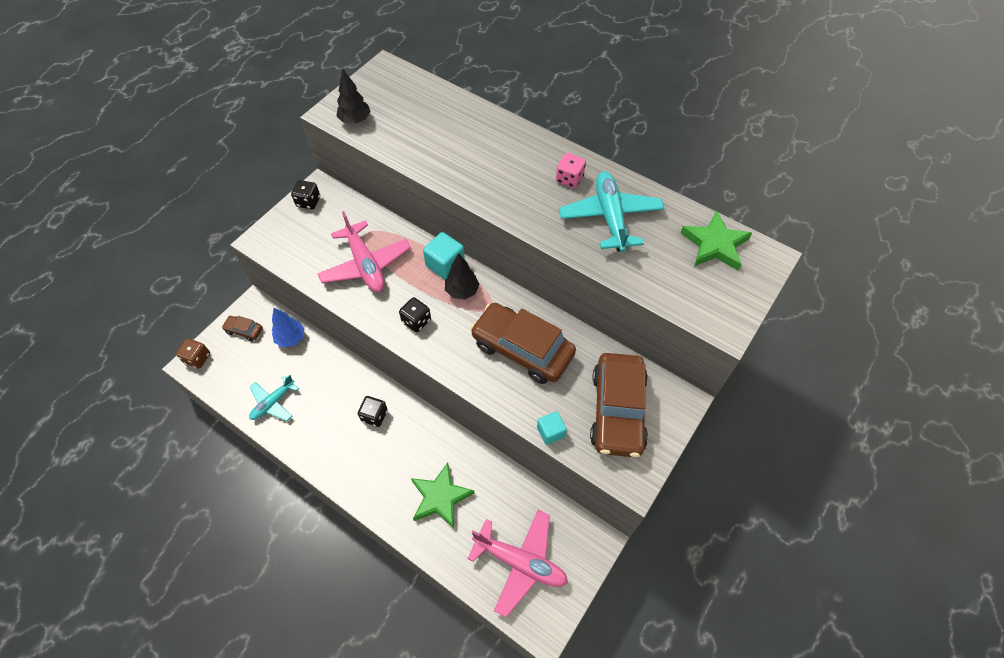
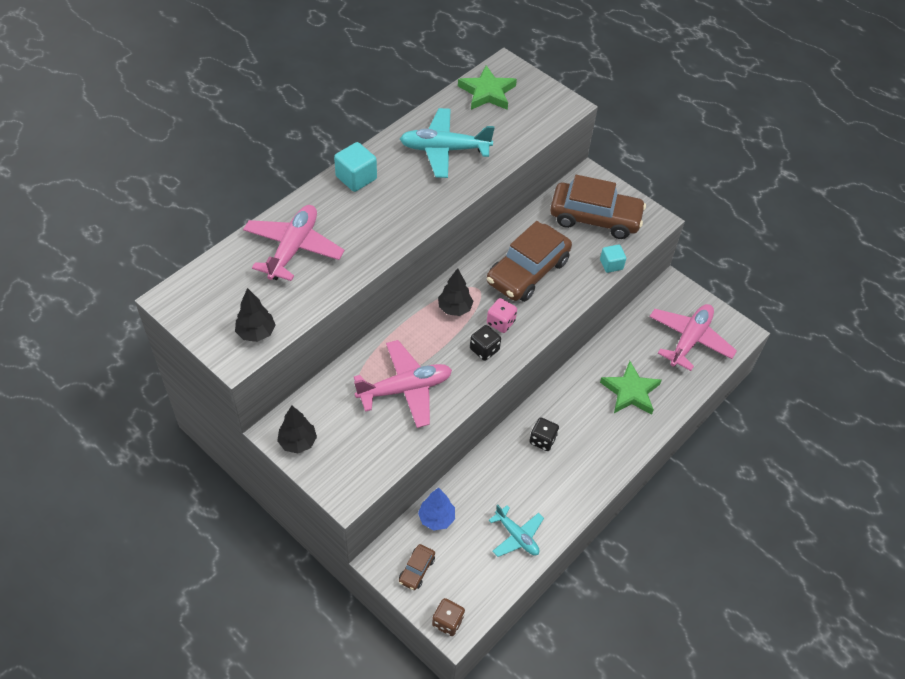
camera: 85 degrees left, 5 degrees down
black dice [291,180,320,210] -> black tree [277,405,317,453]
turquoise cube [423,232,465,280] -> turquoise cube moved to [334,142,377,192]
pink dice [556,153,586,188] -> pink dice moved to [487,298,517,333]
none -> pink plane [243,205,345,281]

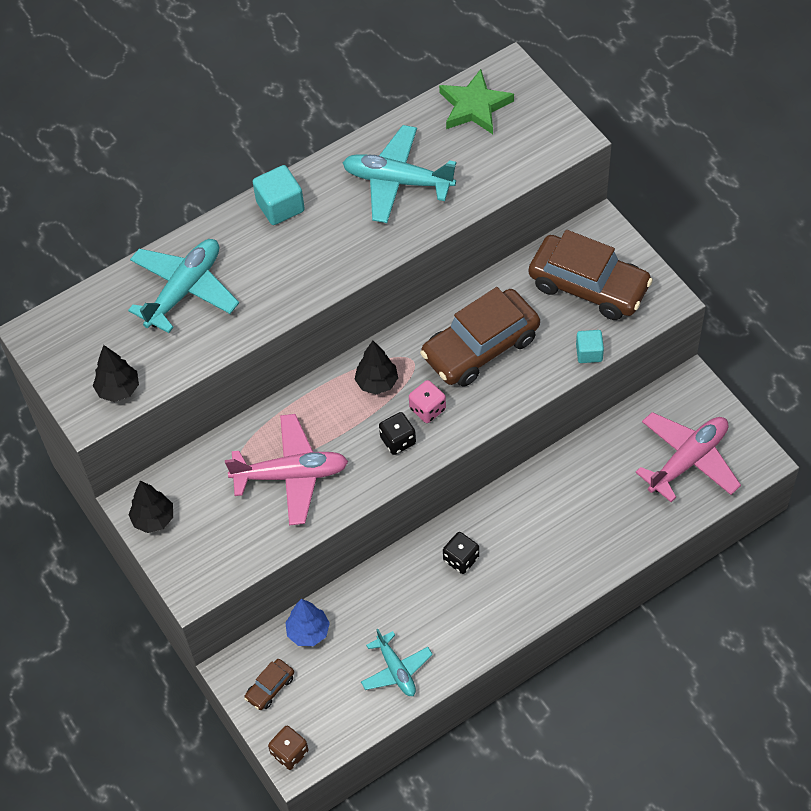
camera: 20 degrees right, 5 degrees up
pink plane [243,205,345,281] -> turquoise plane [128,239,239,333]
green star [600,361,662,415] -> none

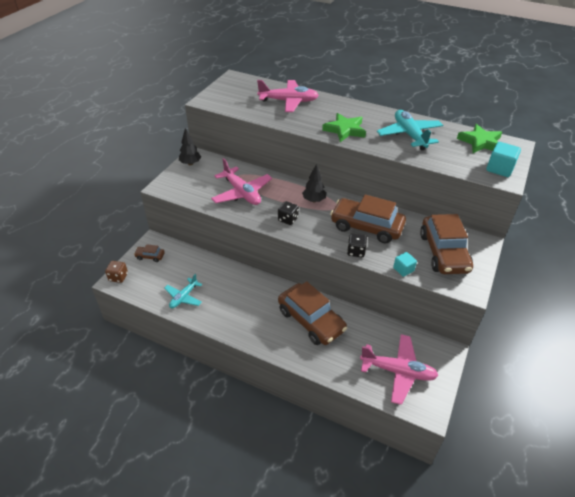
camera: 55 degrees right, 15 degrees down
black tree [93,345,139,402] -> none
turquoise plane [128,239,239,333] -> pink plane [257,80,319,112]
turquoise cube [253,165,305,225] -> turquoise cube moved to [487,142,521,177]
blue tree [285,599,330,646] -> none
pink dice [409,380,446,423] -> none
black dice [443,532,479,574] -> black dice moved to [347,233,367,257]
none -> brown car [278,281,347,345]
none -> green star [322,113,366,142]

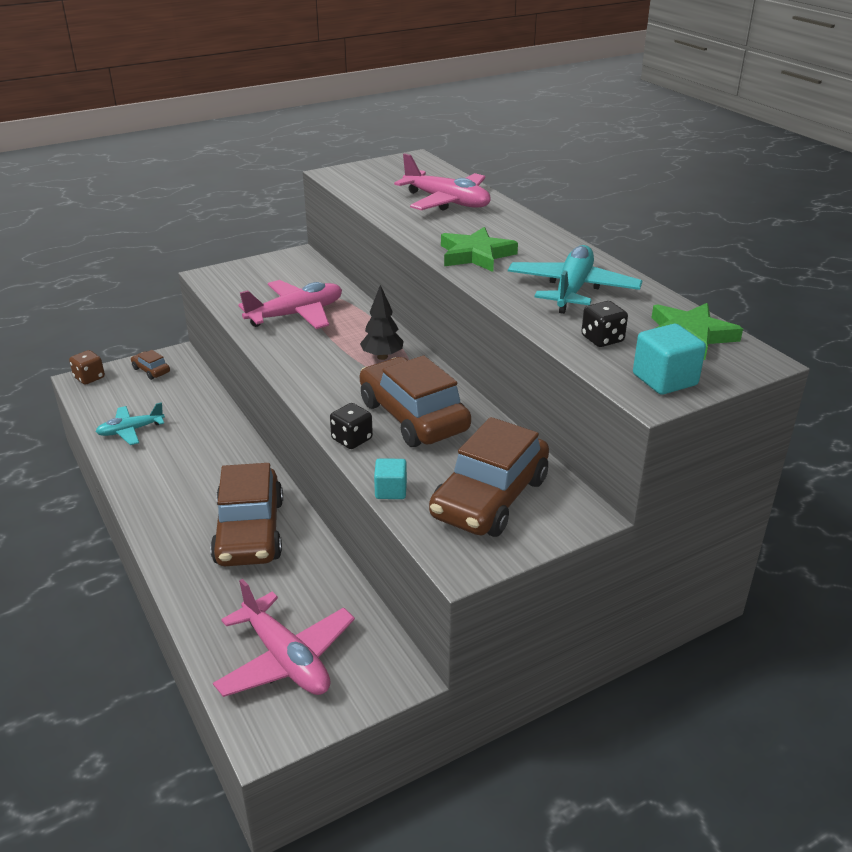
camera: 35 degrees right, 10 degrees down
black tree [179,128,201,165] -> none
pink plane [211,158,272,205] -> pink plane turned 120 degrees counterclockwise [238,280,342,329]
black dice [278,201,299,225] -> black dice moved to [581,301,628,347]

